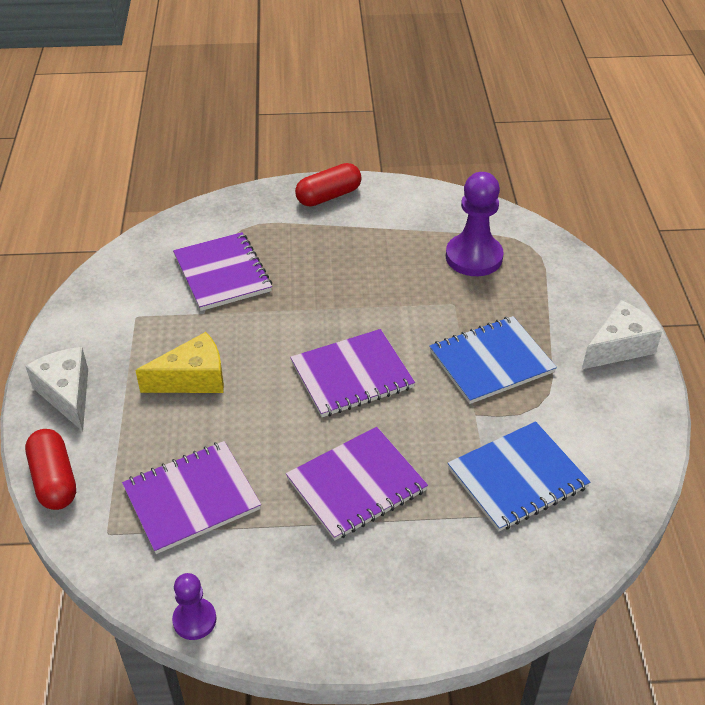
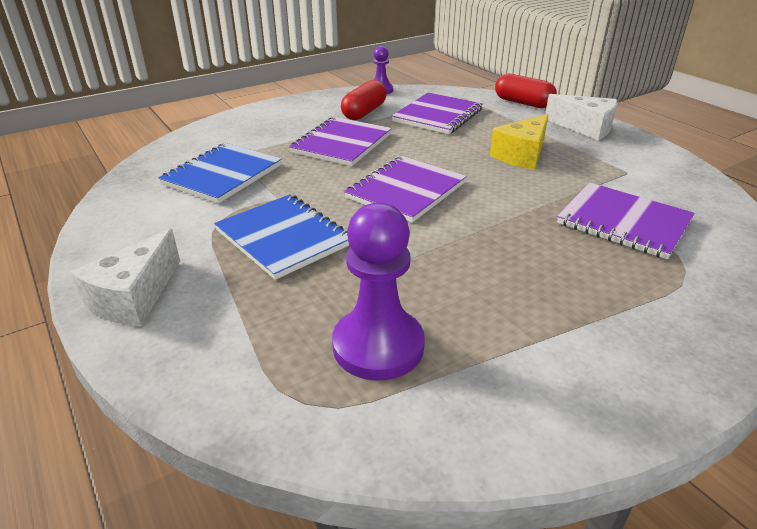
camera: 150 degrees right, 10 degrees down
red capsule [295,163,362,207] -> red capsule moved to [341,80,387,120]
blue notebook [429,316,557,404] -> blue notebook turned 75 degrees counterclockwise [214,194,349,280]

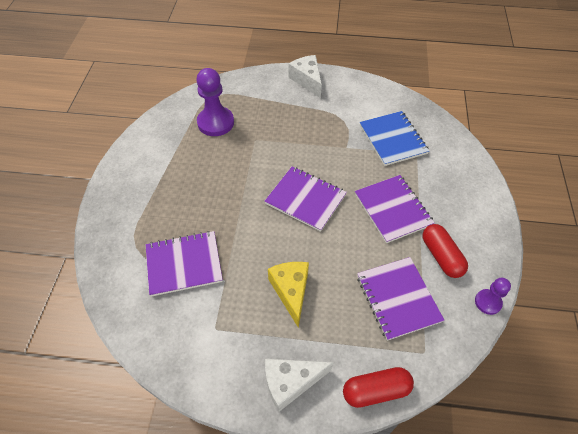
camera: 130 degrees right, 20 degrees up
blue notebook [214,194,349,280] -> none
purple notebook [344,156,467,223] -> purple notebook turned 45 degrees counterclockwise [264,166,347,232]

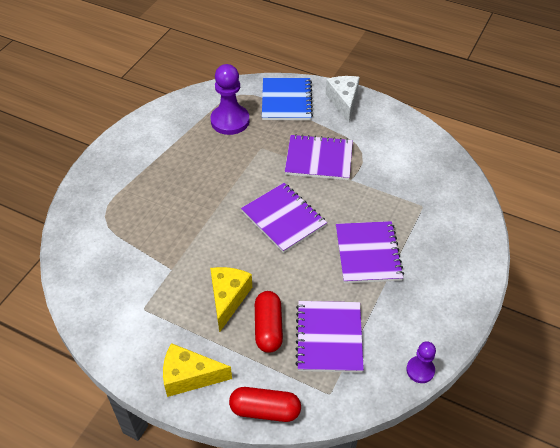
camera: 20 degrees right, 5 degrees down
purple notebook [146,231,223,297] -> purple notebook moved to [285,134,353,180]
white cheese [265,359,333,412] -> yellow cheese [163,343,232,397]
blue notebook [360,111,429,166] -> blue notebook moved to [262,78,313,120]
red capsule [422,224,468,278] -> red capsule moved to [255,291,283,353]

